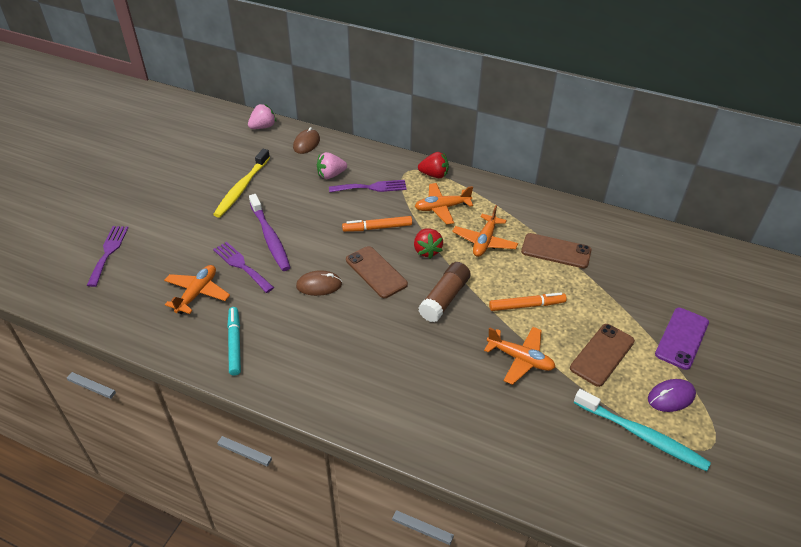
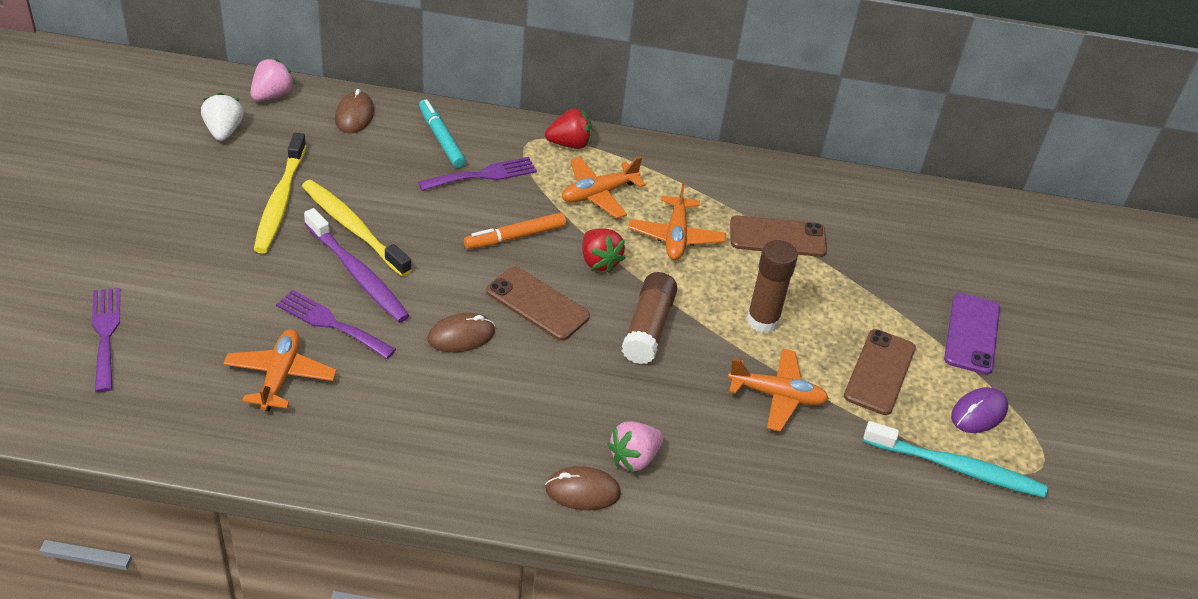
camera: 20 degrees left, 0 degrees up
turquoise marker [227,307,241,376] -> turquoise marker moved to [419,99,466,168]
pink strawberry [317,152,347,179] -> pink strawberry moved to [607,422,663,473]
orange marker [489,293,567,311] -> brown glue stick [747,240,798,333]
none -> white strawberry [201,93,243,141]
none -> yellow toothbrush [302,180,412,277]
none -> brown mouse [545,466,621,510]

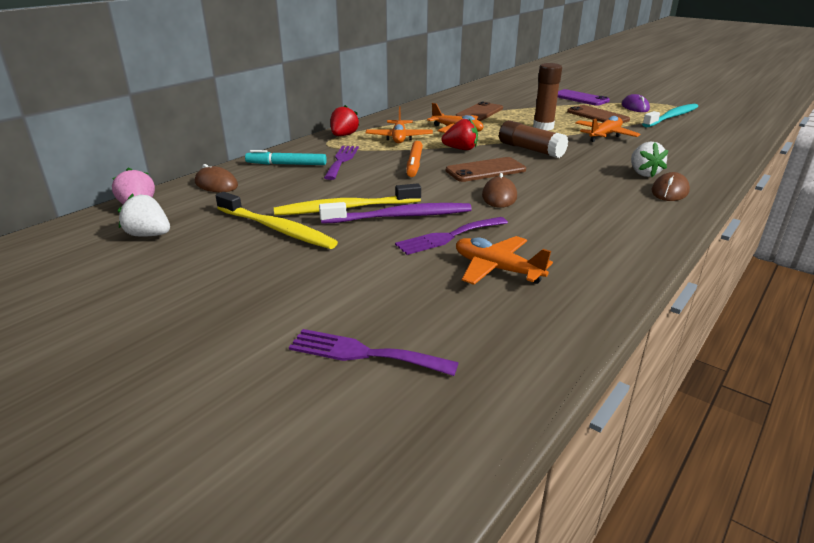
camera: 55 degrees left, 15 degrees down
pink strawberry [607,422,663,473] -> white strawberry [631,142,668,177]

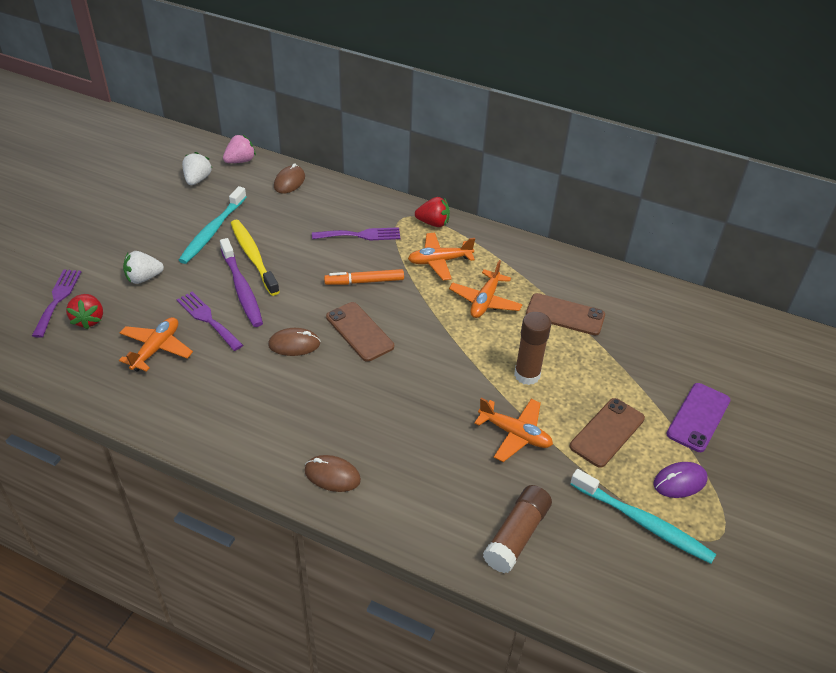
camera: 75 degrees right, 15 degrees up
yellow toothbrush [216,192,338,249] -> turquoise toothbrush [179,186,246,264]
turquoise marker [245,150,327,165] -> none
red strawberry [442,119,478,150] -> red strawberry moved to [66,294,103,330]
brown glue stick [499,120,568,158] -> brown glue stick moved to [483,485,552,573]
white strawberry [631,142,668,177] -> white strawberry moved to [123,251,164,284]

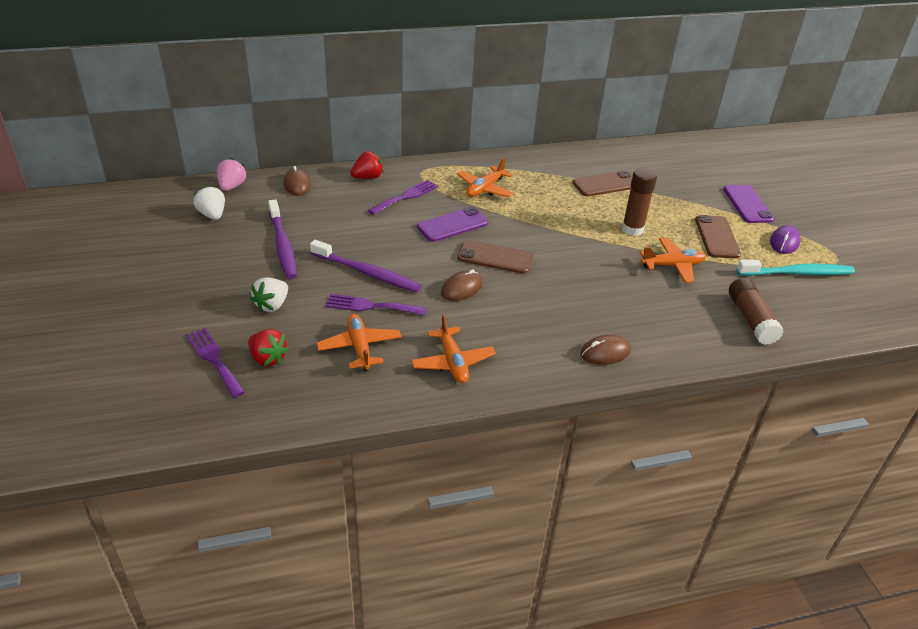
camera: 40 degrees left, 5 degrees down
turquoise toothbrush [179,186,246,264] -> purple toothbrush [268,199,297,279]
yellow toothbrush [231,220,280,296] -> none
orange marker [324,269,404,285] -> purple phone [417,207,488,242]
red strawberry [415,197,450,227] -> red strawberry moved to [350,151,384,179]
orange plane [449,260,523,318] -> orange plane moved to [411,314,496,383]

